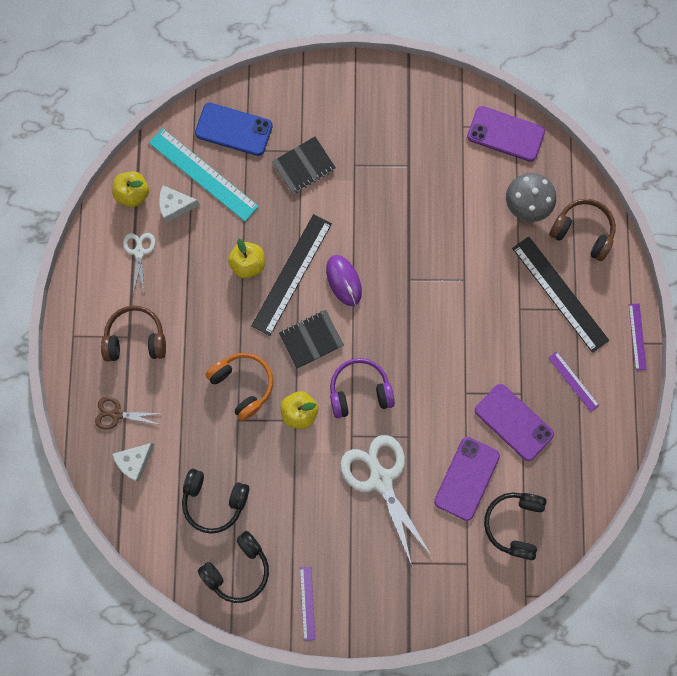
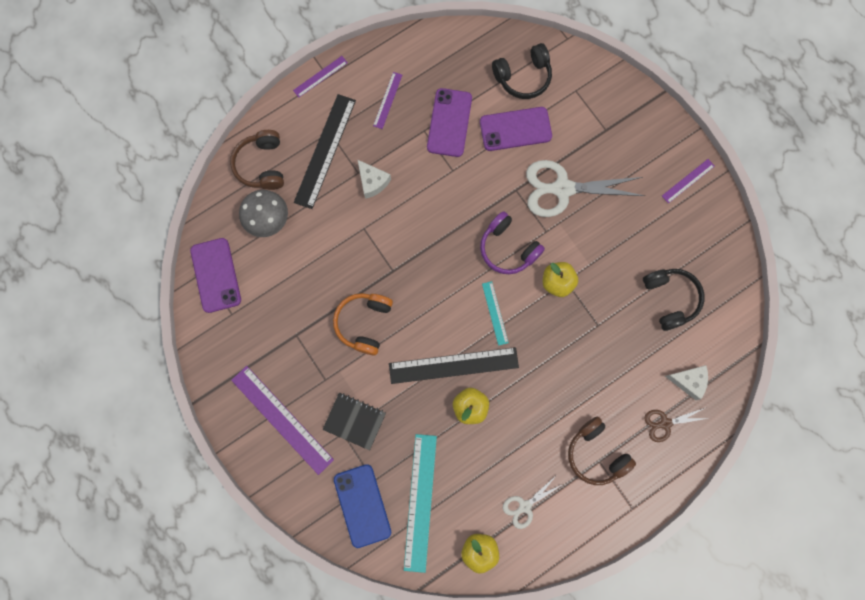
camera: 125 degrees left, 0 degrees up
brown scissors [95,397,162,430] -> brown scissors turned 105 degrees clockwise [644,408,709,442]
white cheese [159,185,200,223] -> white cheese moved to [357,159,391,199]
black headphones [198,531,269,603] -> none
orange headphones [205,353,273,421] -> orange headphones moved to [333,293,393,356]
black notebook [279,310,344,369] -> turquoise ruler [482,281,509,346]
purple mouse [326,255,362,306] -> none
white scissors [340,435,431,566] -> white scissors turned 60 degrees clockwise [526,160,645,217]
none -> purple ruler [231,366,334,475]

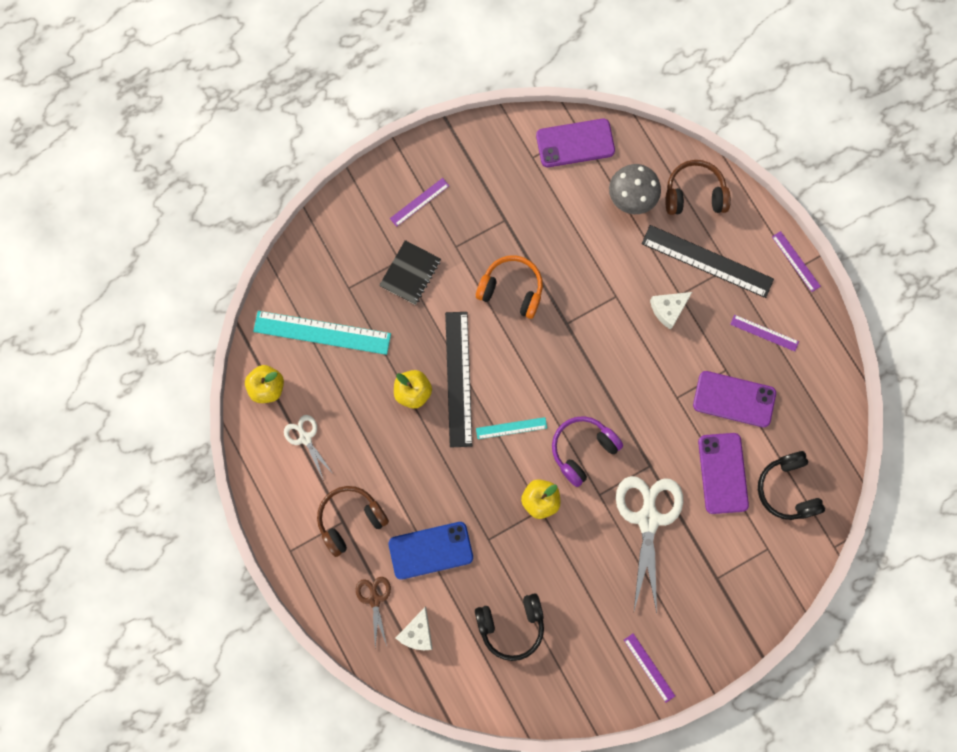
camera: 95 degrees right, 0 degrees up
purple ruler [231,366,334,475] -> purple ruler [390,178,449,227], size x0.51
blue phone [334,464,391,548] -> blue phone moved to [389,522,473,580]

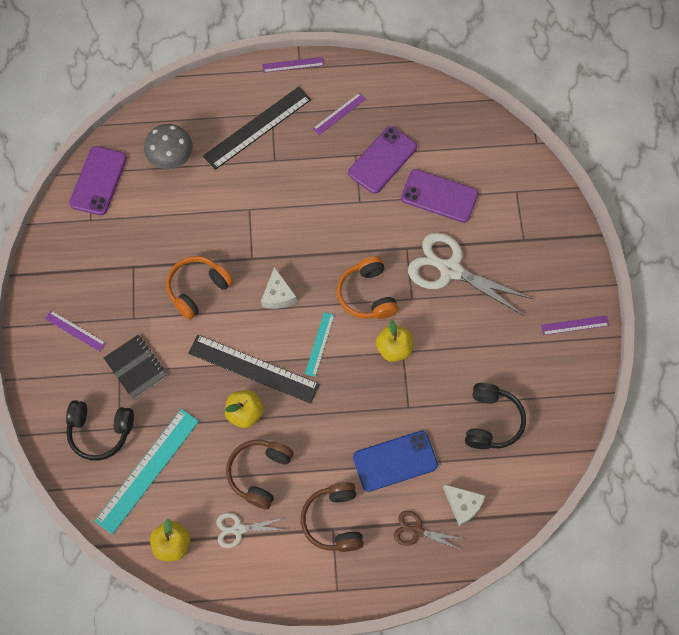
camera: 65 degrees left, 10 degrees down
blue phone [389,522,473,580] -> blue phone turned 60 degrees clockwise [353,431,438,492]
purple ruler [390,178,449,227] -> purple ruler turned 45 degrees counterclockwise [45,310,106,352]
purple headphones [552,416,623,487] -> orange headphones [337,256,398,319]
white cheese [650,292,692,330] -> white cheese moved to [261,267,297,309]
brown headphones [665,160,731,215] -> brown headphones moved to [226,440,294,509]
black headphones [758,451,825,520] -> black headphones moved to [66,400,134,461]

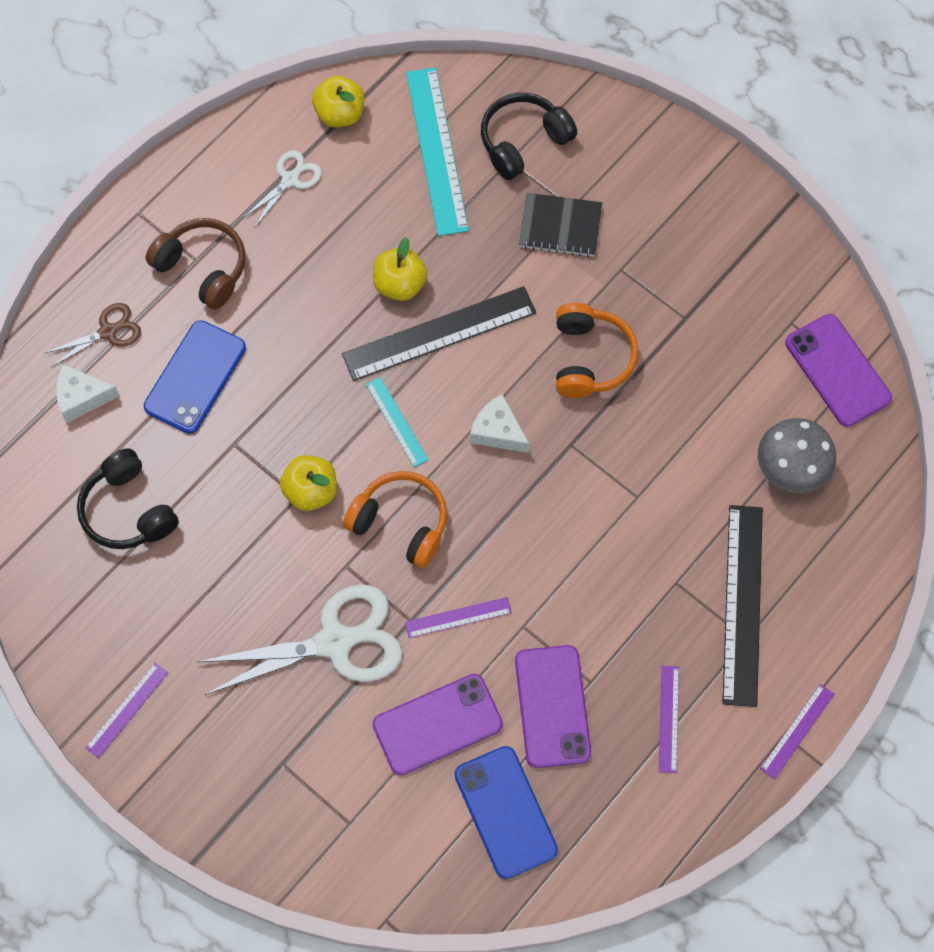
camera: 135 degrees right, 0 degrees up
purple ruler [45,310,106,352] -> purple ruler moved to [405,597,512,638]
brown headphones [226,440,294,509] -> none
none -> blue phone [454,746,558,879]

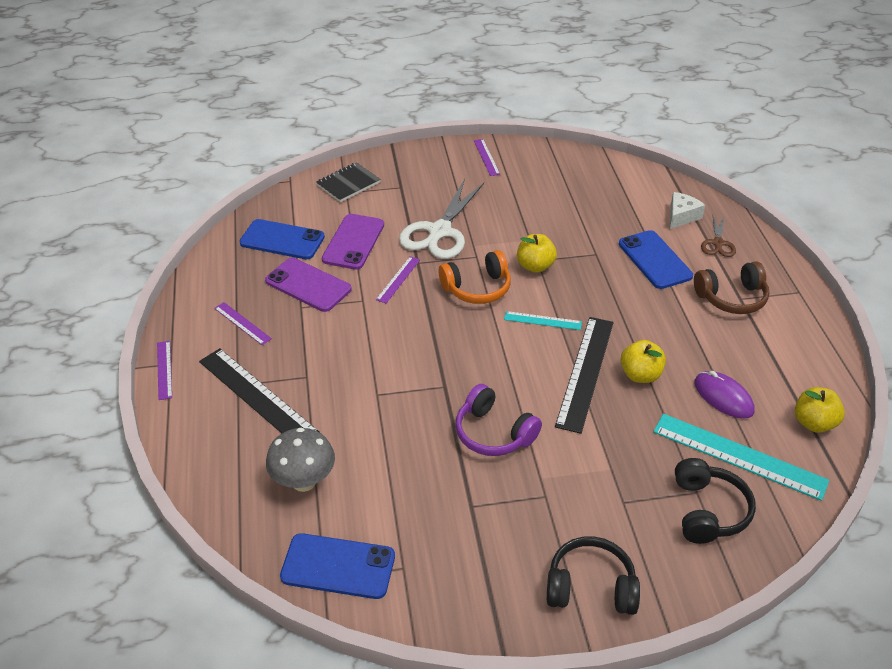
camera: 130 degrees right, 25 degrees down
black headphones [77,448,179,549] -> black headphones moved to [547,536,640,615]
white scissors [242,150,322,228] -> none
white cheese [470,394,529,453] -> none
black notebook [519,193,602,257] -> black notebook moved to [316,162,381,202]
orange headphones [556,303,639,398] -> purple headphones [455,384,542,456]
purple phone [785,314,892,427] -> blue phone [280,533,395,599]
none -> purple mouse [694,371,754,419]

